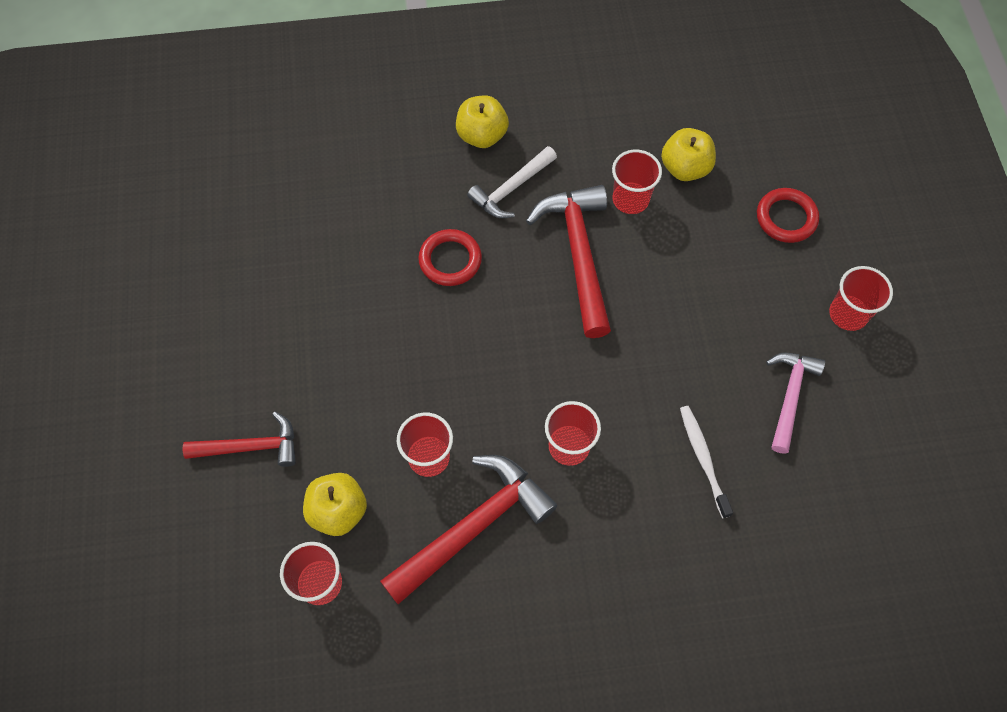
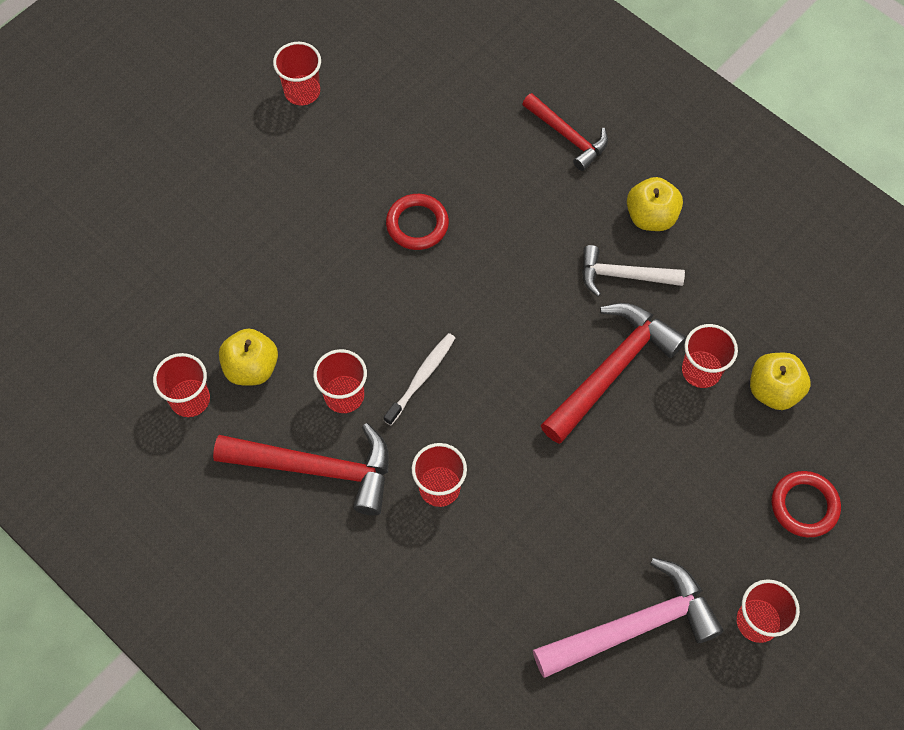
camera: 50 degrees right, 0 degrees up
red hammer [183,412,296,467] -> red hammer moved to [522,93,608,171]
red ring [418,229,482,286] -> red ring moved to [386,194,449,250]
white toothbrush [680,406,733,518] -> white toothbrush moved to [384,333,455,425]
pink hammer [766,353,825,454] -> pink hammer [533,557,724,678], size x1.61
none -> red cup [273,42,321,106]

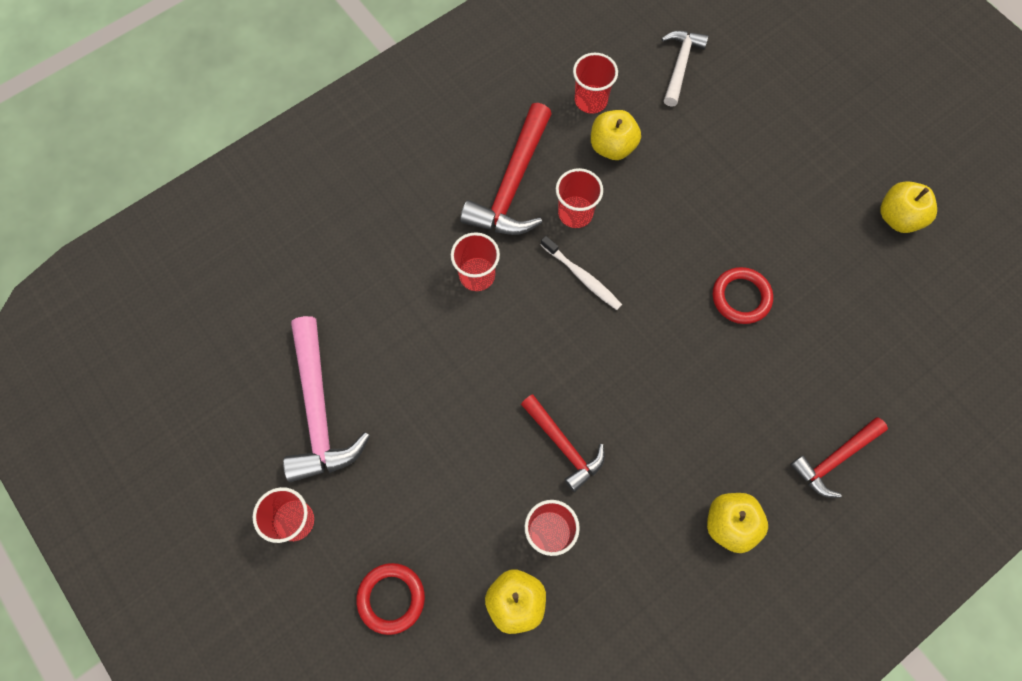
camera: 100 degrees right, 5 degrees up
red cup [273,42,321,106] -> yellow apple [880,182,937,233]
red hammer [541,303,687,444] -> red hammer [521,394,605,492], size x0.62
white hammer [582,245,685,297] -> white hammer moved to [661,31,709,107]

